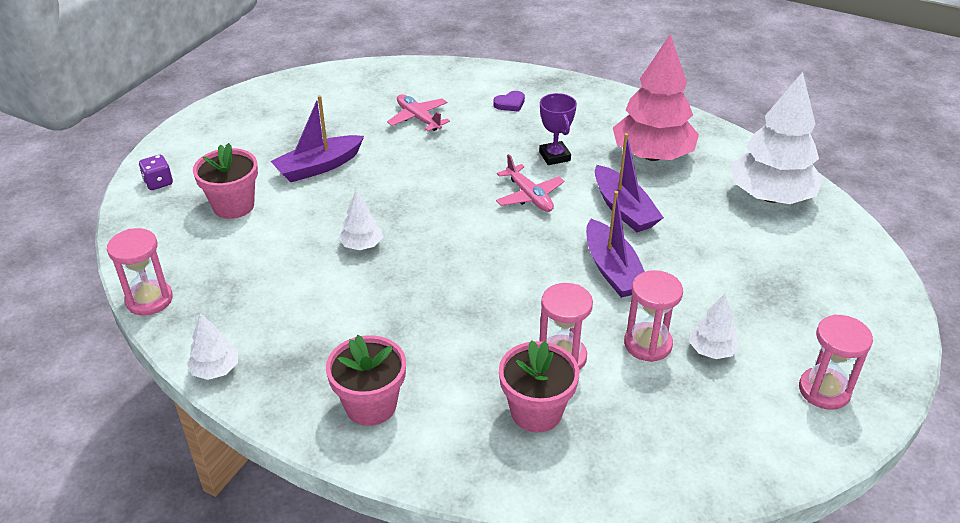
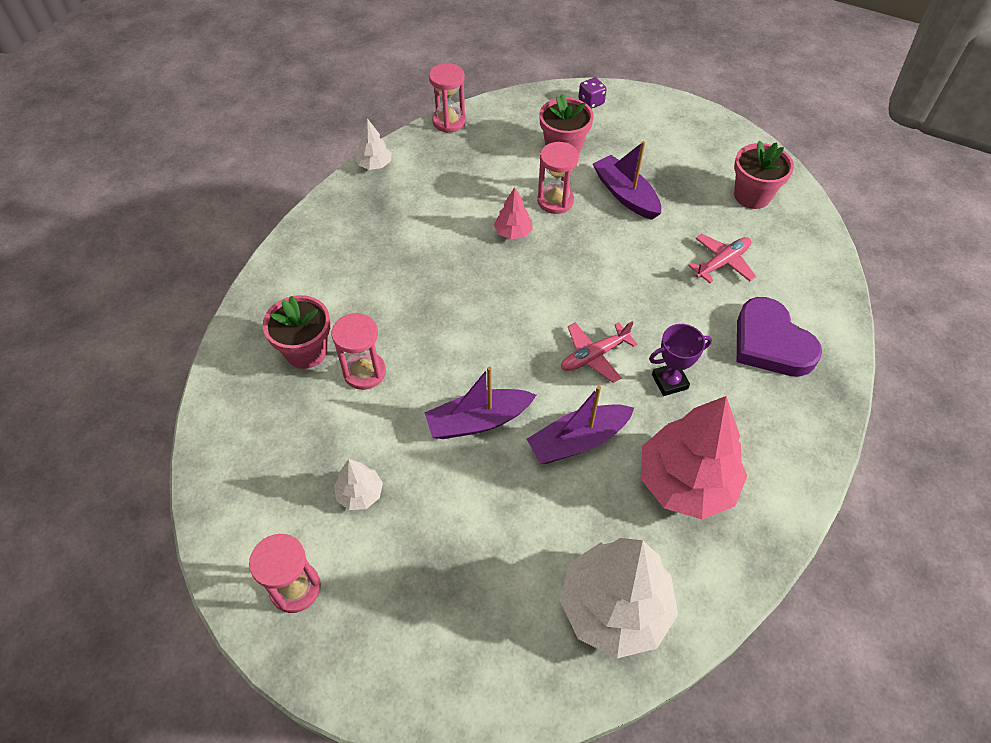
camera: 90 degrees right, 15 degrees up
pink flower pot [326,335,406,426] -> pink flower pot moved to [734,140,794,209]
white tree [338,190,383,250] -> pink tree [494,187,533,239]
purple heart [493,91,525,112] -> purple heart [737,297,822,377], size x2.34
pink hourglass [624,270,683,362] -> pink hourglass moved to [537,142,579,214]

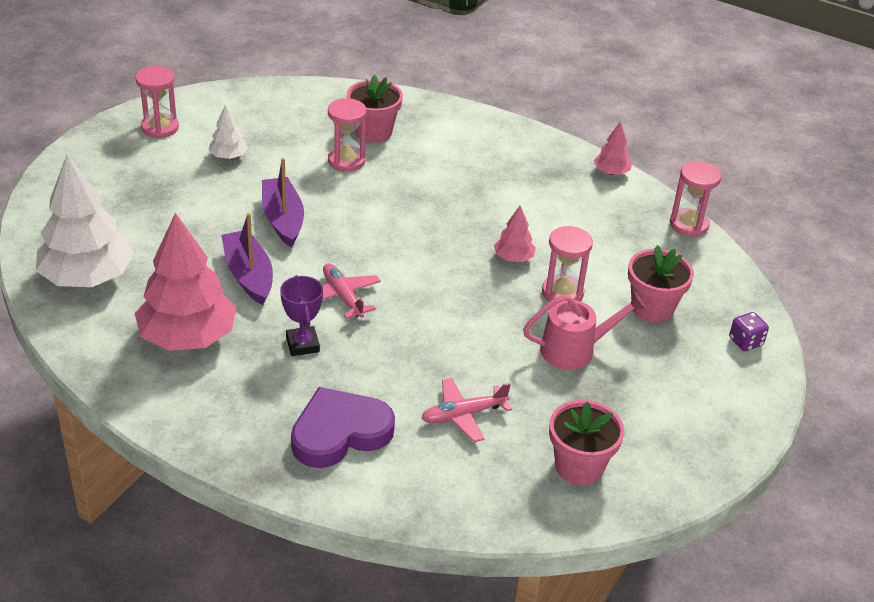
camera: 90 degrees right, 15 degrees down
white tree [355,118,392,170] -> pink tree [594,121,632,175]
purple boat [593,141,661,220] -> pink watering can [523,292,646,370]
pink plane [688,234,756,283] -> pink plane turned 105 degrees clockwise [421,378,512,442]

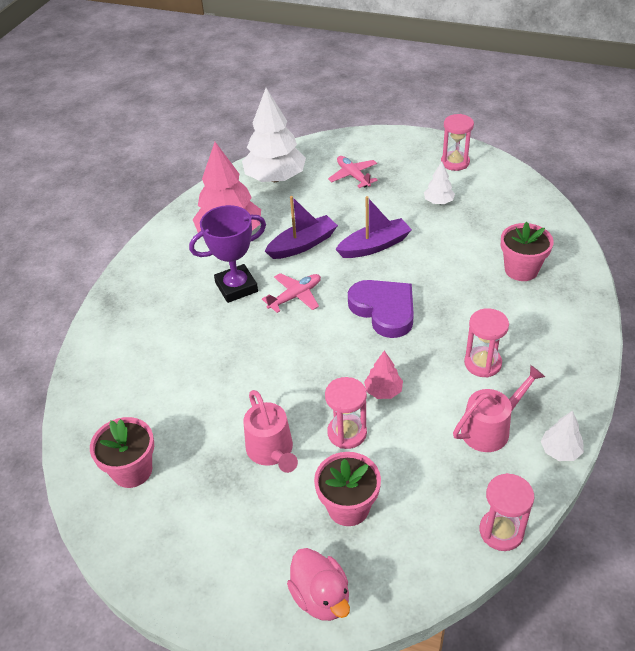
camera: 85 degrees right, 5 degrees up
purple trophy [280,275,323,356] -> purple trophy [189,205,266,303], size x1.57
purple heart [291,387,395,468] -> purple heart moved to [348,280,414,338]
pink hourglass [328,98,367,172] -> pink hourglass moved to [464,308,509,378]
pink plane [421,378,512,442] -> pink plane moved to [328,156,378,188]
pink tree [594,121,632,175] -> white tree [541,411,584,461]
purple dice [729,312,769,351] -> pink duck [287,548,350,621]
none -> pink watering can [453,365,545,452]

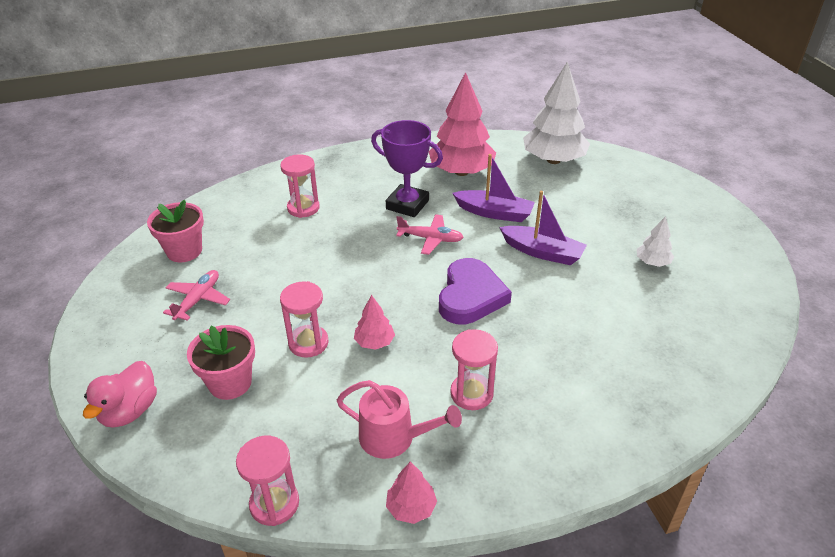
camera: 50 degrees right, 5 degrees down
pink watering can [244,390,298,473] -> none
pink plane [328,156,378,188] -> pink plane moved to [163,270,230,321]
pink hourglass [441,114,474,171] -> pink hourglass moved to [280,154,320,218]
pink flower pot [501,222,554,281] -> none
white tree [541,411,584,461] -> pink tree [386,461,437,524]

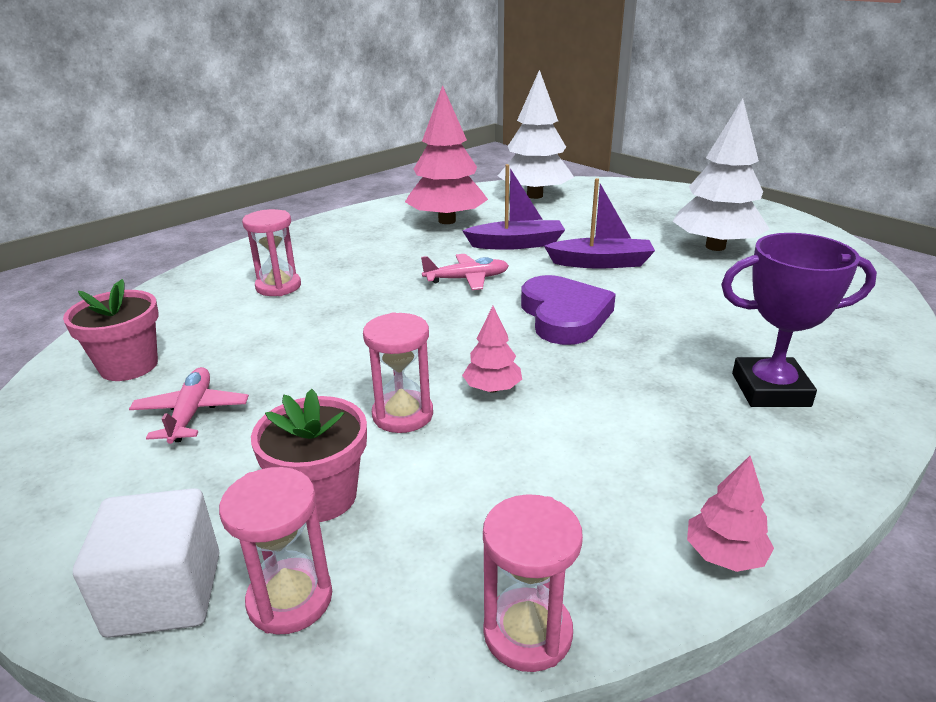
camera: 25 degrees left, 10 degrees down
pink duck [83,361,157,427] -> white cube [73,488,220,638]
pink watering can [337,380,462,459] -> none
purple trophy [371,120,443,217] -> purple trophy moved to [721,233,877,407]
pink hourglass [450,329,498,410] -> pink hourglass moved to [219,467,332,634]
white tree [637,216,674,267] -> white tree [673,98,769,251], size x2.16

